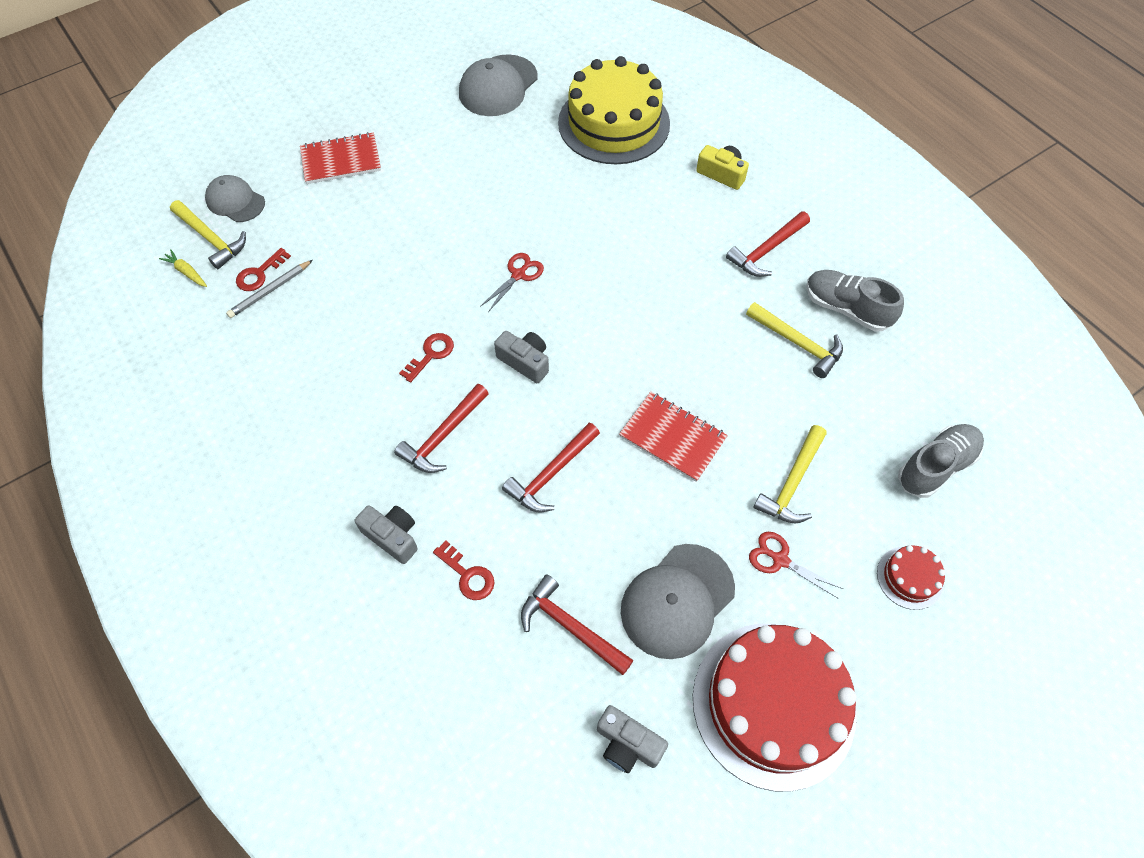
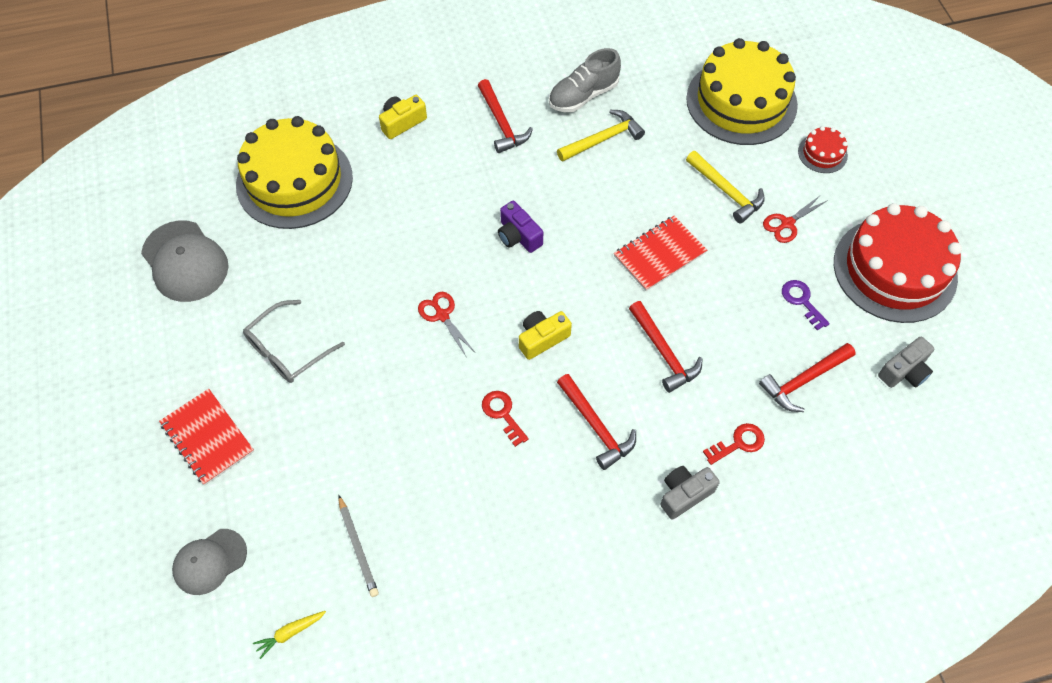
camera: 70 degrees left, 0 degrees up
yellow hammer [170,200,246,269] -> none
red key [236,248,291,291] -> none
red notebook [300,132,381,184] -> red notebook turned 45 degrees counterclockwise [159,389,254,485]
grey camera [494,331,549,383] -> yellow camera [519,311,572,360]
grey cap [621,544,735,659] -> purple key [782,280,830,330]
grey shoe [898,424,984,498] -> yellow cake [686,38,798,145]
none -> grey glasses [243,300,345,383]
none -> purple camera [498,201,543,253]

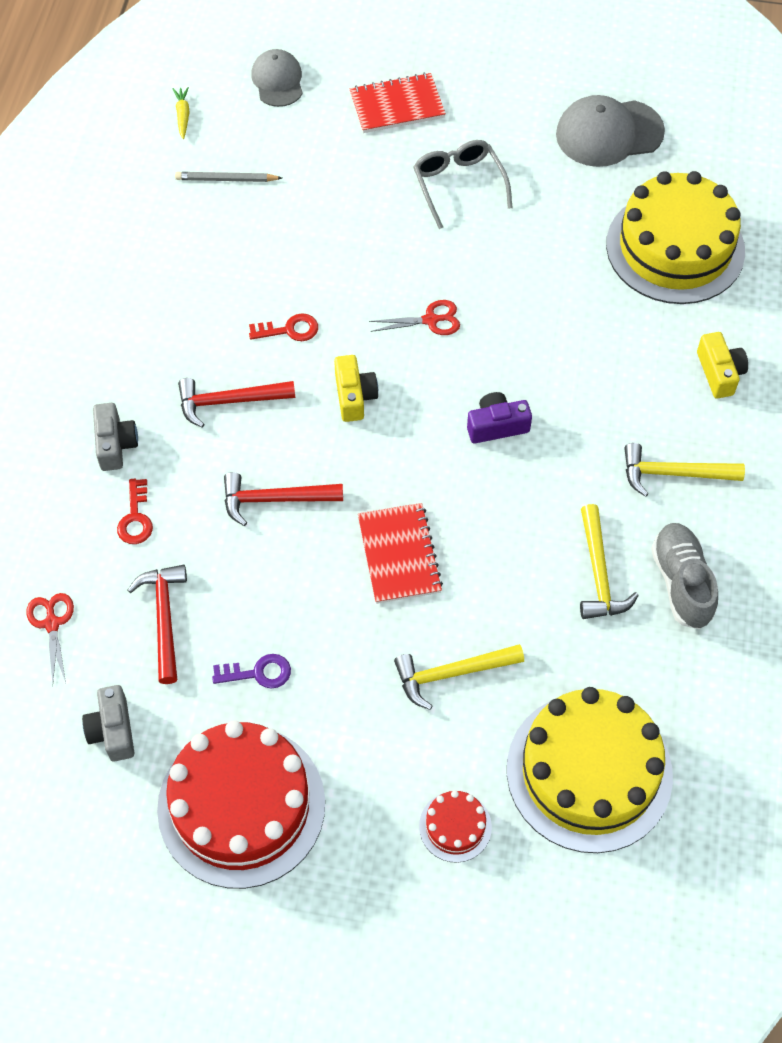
camera: 115 degrees right, 0 degrees up
red hammer [478,79,533,153] -> yellow hammer [624,443,745,497]
red scissors [763,195,828,243] -> red scissors moved to [26,593,74,684]

